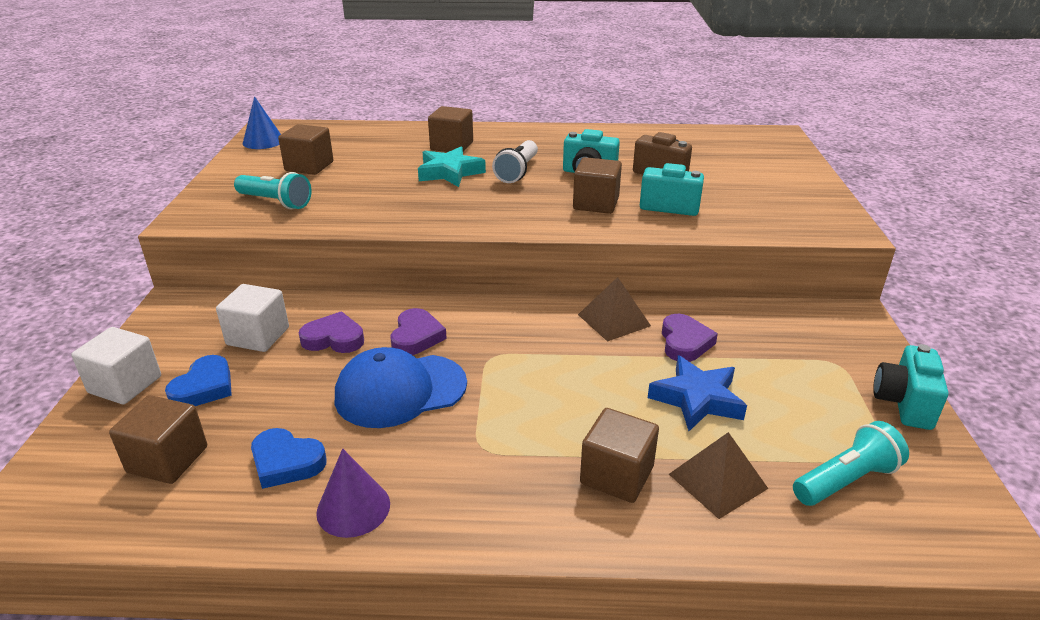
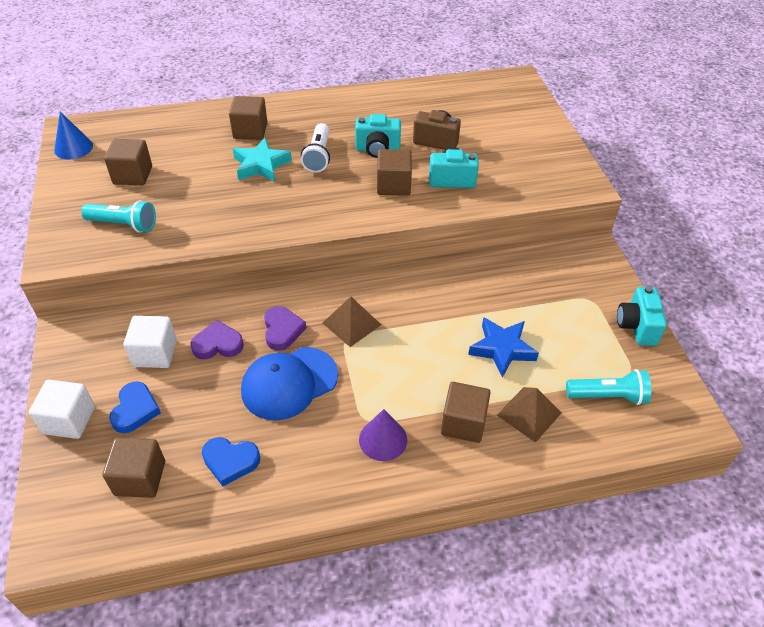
camera: 15 degrees left, 15 degrees up
purple cone [316,448,390,538] -> purple cone moved to [359,409,407,461]
brown pyramid [578,277,651,342] -> brown pyramid moved to [323,297,381,347]
purple heart [662,314,718,362] -> none
turquoise flashlight [793,421,909,506] -> turquoise flashlight turned 45 degrees clockwise [566,369,651,405]

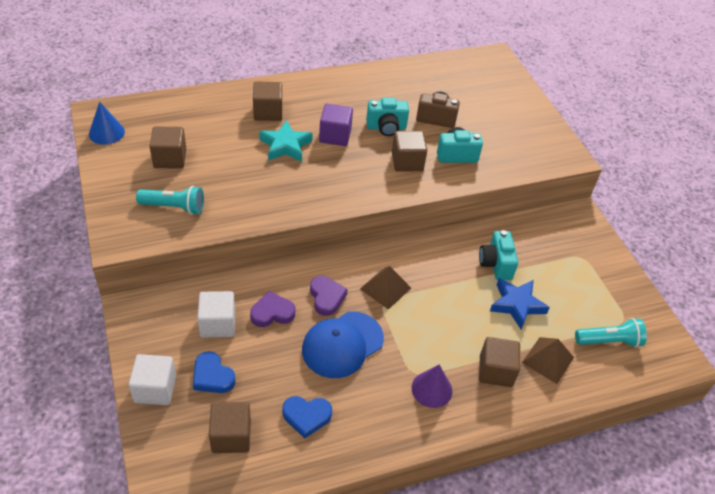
camera: 10 degrees left, 0 degrees up
blue heart [109,381,161,433] -> blue heart turned 135 degrees clockwise [193,351,236,393]
white flashlight [301,123,330,173] -> purple cube [319,104,353,146]
turquoise camera [617,286,667,346] -> turquoise camera moved to [479,230,518,280]

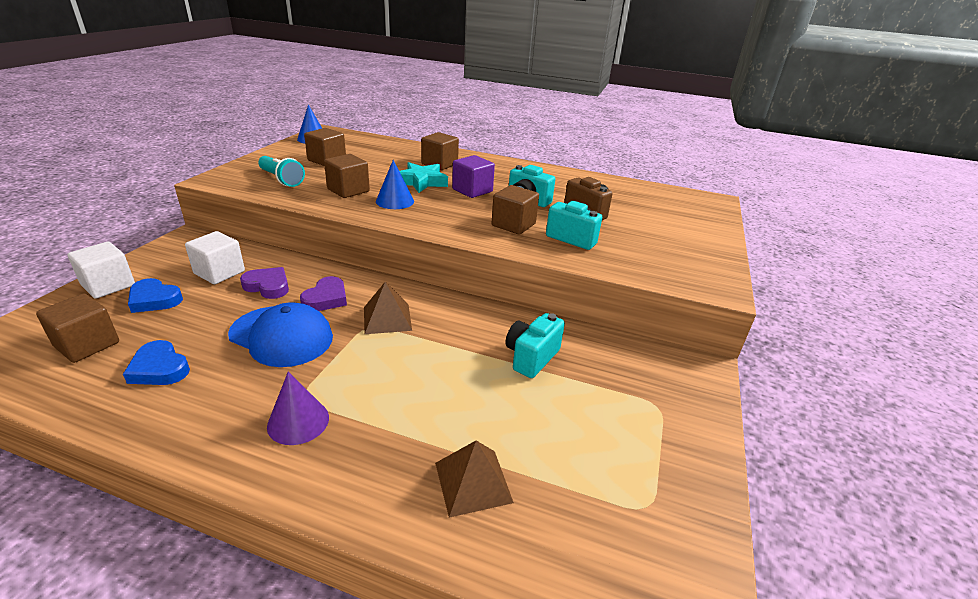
camera: 40 degrees right, 15 degrees down
blue heart [193,351,236,393] -> blue heart turned 60 degrees counterclockwise [128,278,183,313]
blue cap [302,312,384,378] -> blue cap turned 150 degrees counterclockwise [228,302,333,367]
brown cube [479,337,520,387] -> brown cube moved to [324,154,370,198]
blue star [490,278,550,329] -> none
turquoise flashlight [575,318,647,348] -> none
none -> blue cone [376,160,414,209]

